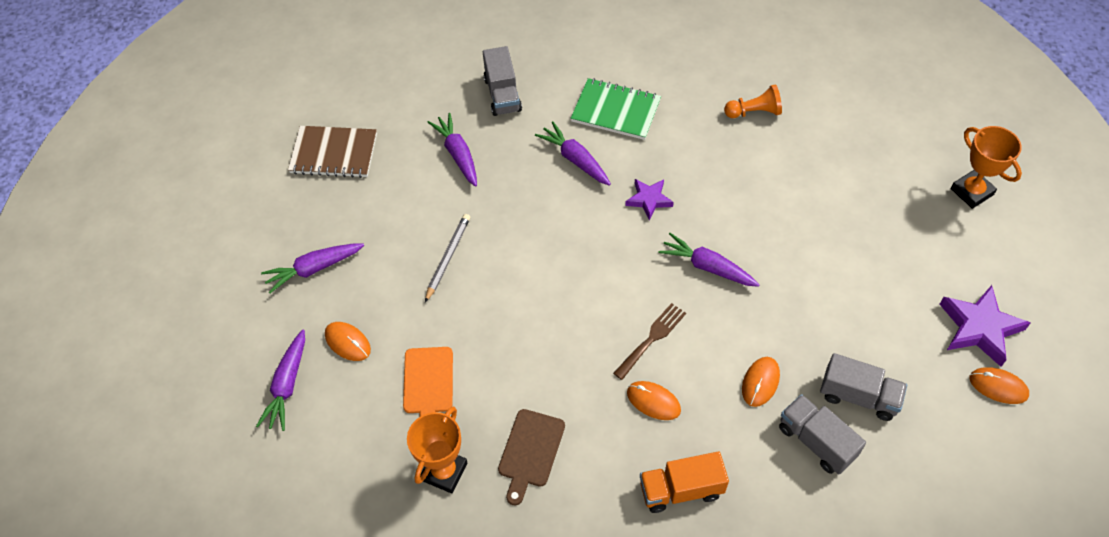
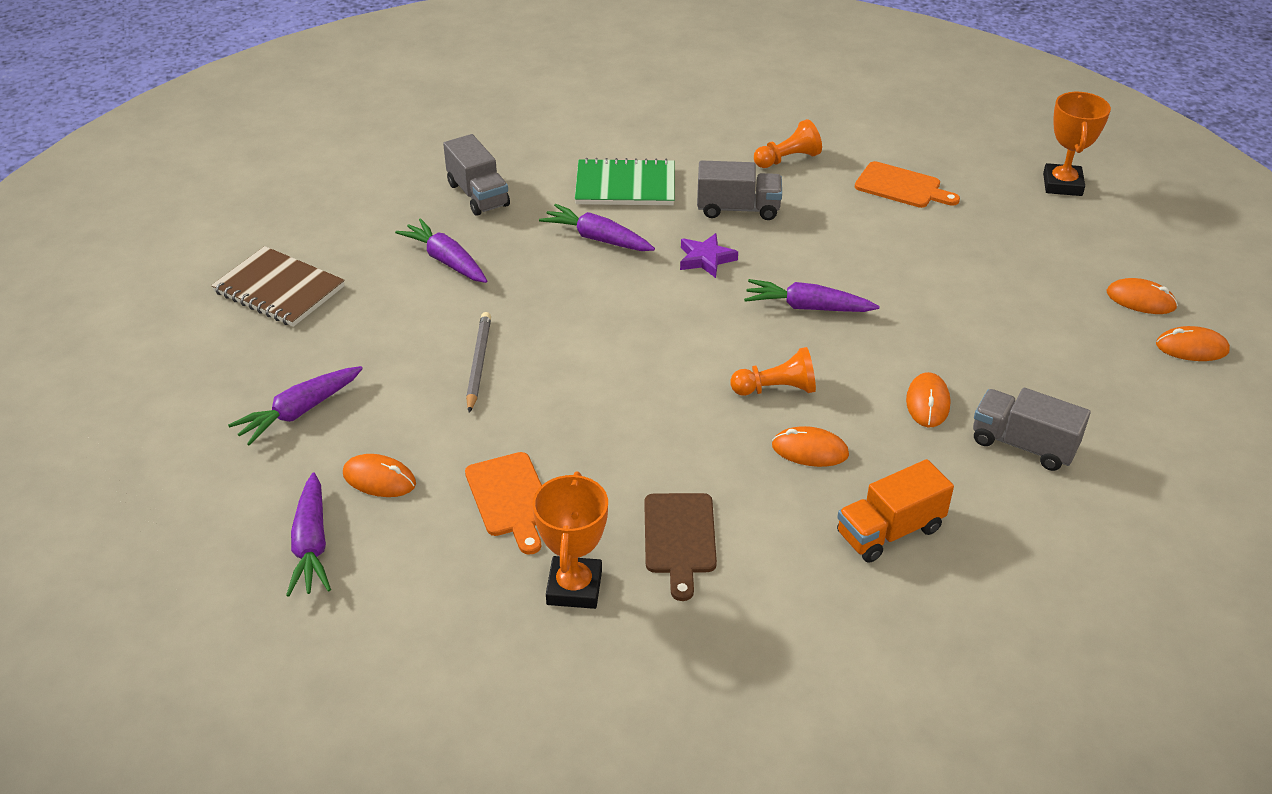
camera: 20 degrees left, 15 degrees down
brown notebook [288,126,377,178] -> brown notebook turned 45 degrees clockwise [211,246,345,327]
brown fork [613,303,686,380] -> orange pawn [730,347,816,396]
grey truck [820,353,907,421] -> grey truck moved to [697,160,782,220]
purple star [939,285,1030,367] -> orange mouse [1107,278,1178,314]
orange trophy [951,126,1022,209] -> orange trophy turned 60 degrees clockwise [1043,92,1111,196]
none -> orange cutting board [855,161,960,208]

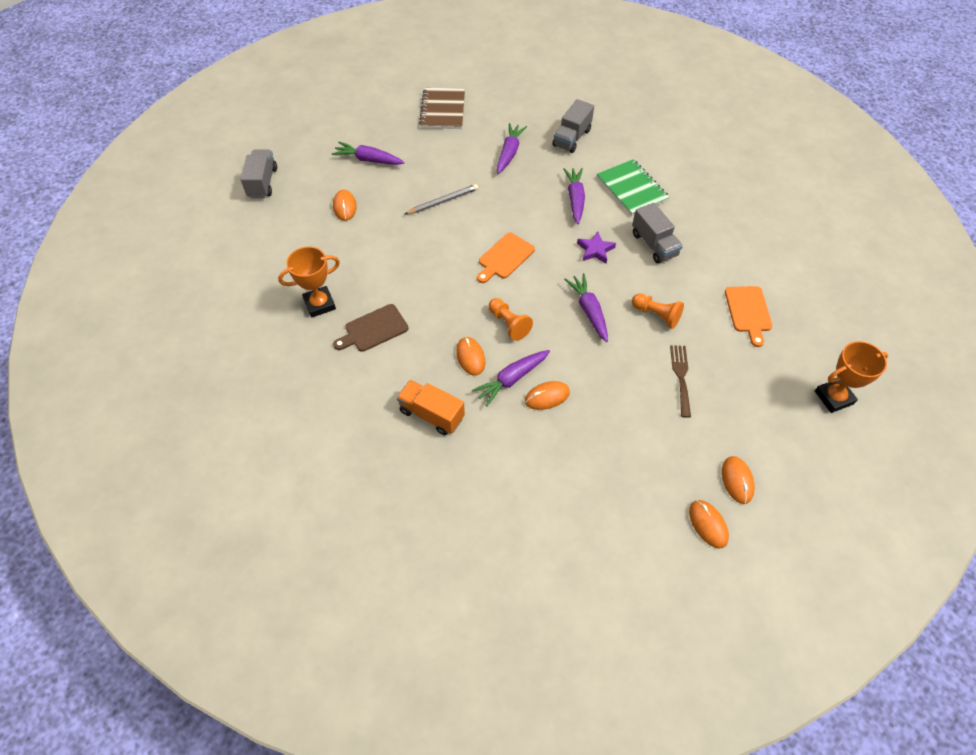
camera: 60 degrees right, 15 degrees up
purple carrot [286,473,331,596] -> purple carrot moved to [472,350,550,407]
orange cutting board [465,452,542,555] -> orange cutting board moved to [477,233,535,283]
orange pawn [754,119,822,168] -> orange pawn moved to [632,293,684,329]
grey truck [973,388,1091,471] -> grey truck moved to [240,150,277,198]
none -> brown fork [670,345,691,418]

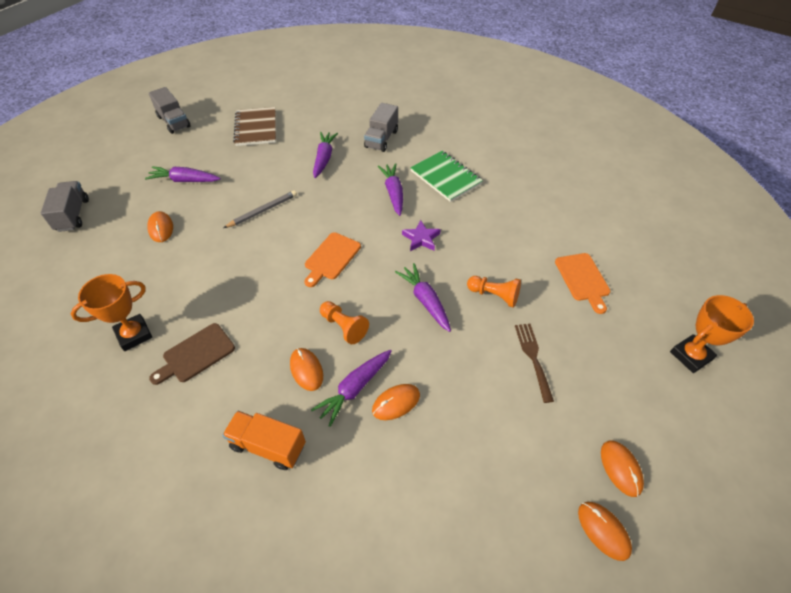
camera: 10 degrees left, 5 degrees down
grey truck [632,203,683,264] -> grey truck moved to [149,87,191,134]

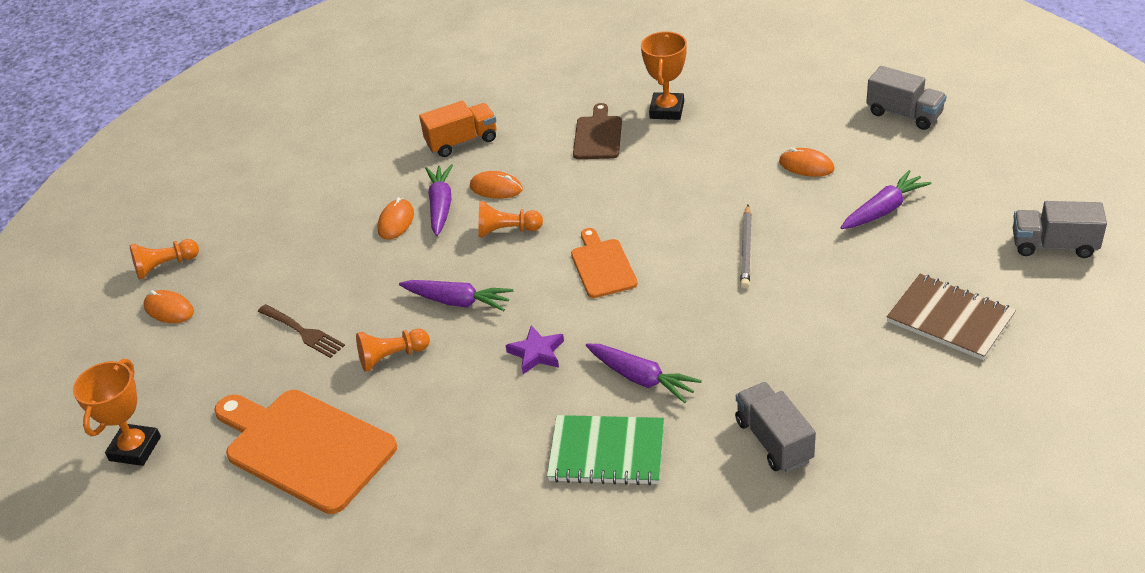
camera: 140 degrees right, 10 degrees down
purple carrot [313,132,338,178] -> none
orange cutting board [555,253,610,314] -> orange cutting board [214,390,397,514], size x1.82
orange mouse [578,502,632,561] -> orange pawn [130,239,199,279]

